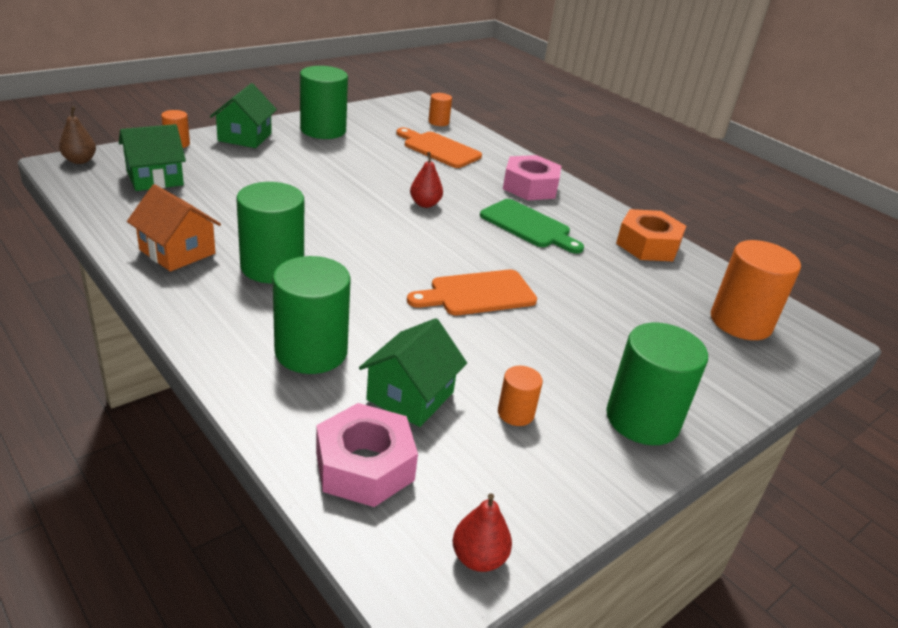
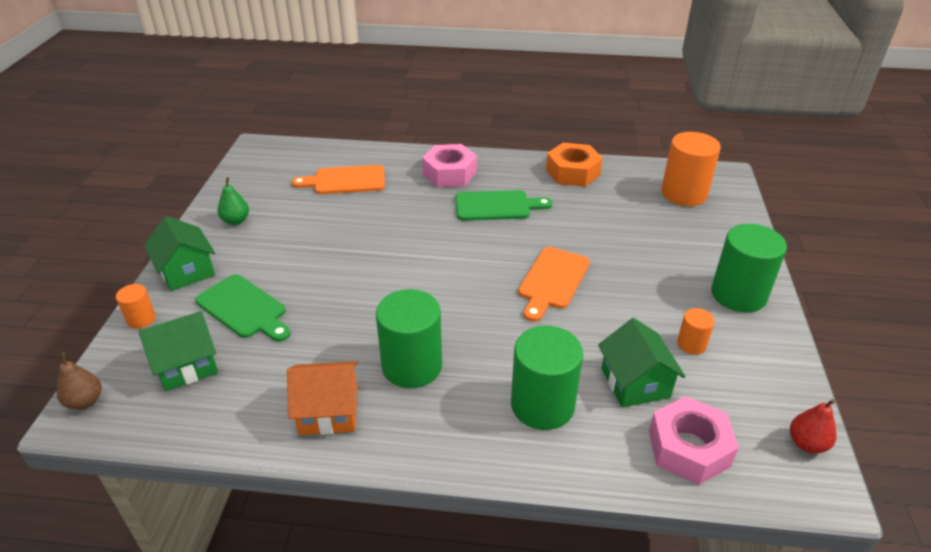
camera: 40 degrees left, 5 degrees up
green house [119,124,186,191] -> green house turned 45 degrees clockwise [138,311,218,391]
green cylinder [300,66,348,139] -> green pear [218,177,249,225]
red pear [410,152,443,208] -> none
orange cylinder [428,93,452,126] -> none
none -> green cutting board [195,274,291,342]

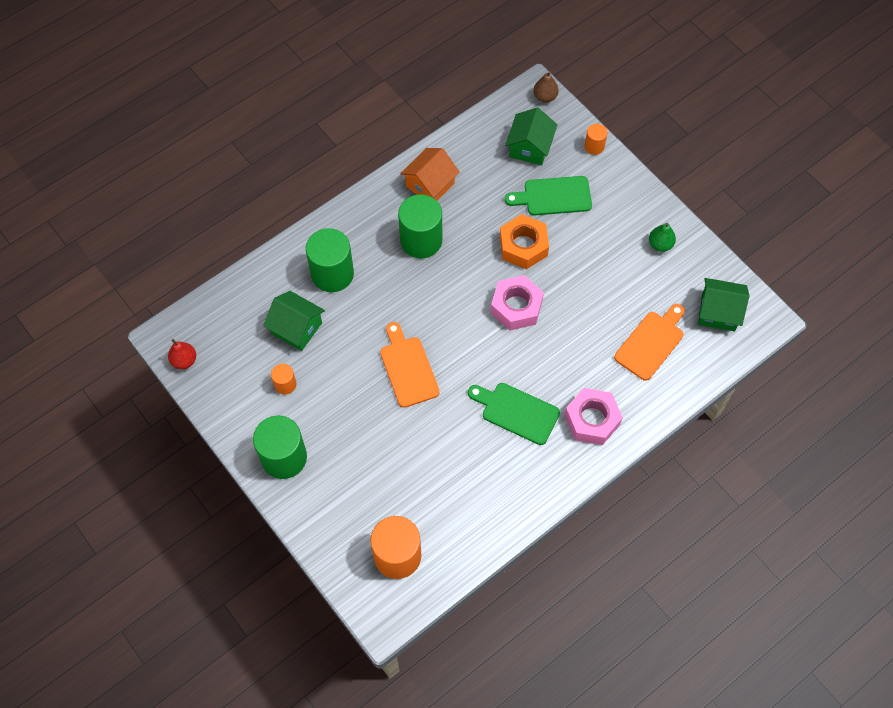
camera: 135 degrees right, 25 degrees up
green house [144,216,215,291] -> green house moved to [698,278,749,331]
green cutting board [456,190,552,221] -> green cutting board turned 75 degrees clockwise [468,383,560,445]
orange nut [546,143,603,187] -> orange nut moved to [500,214,549,269]
pink nut [649,396,739,485] -> pink nut moved to [491,275,544,330]

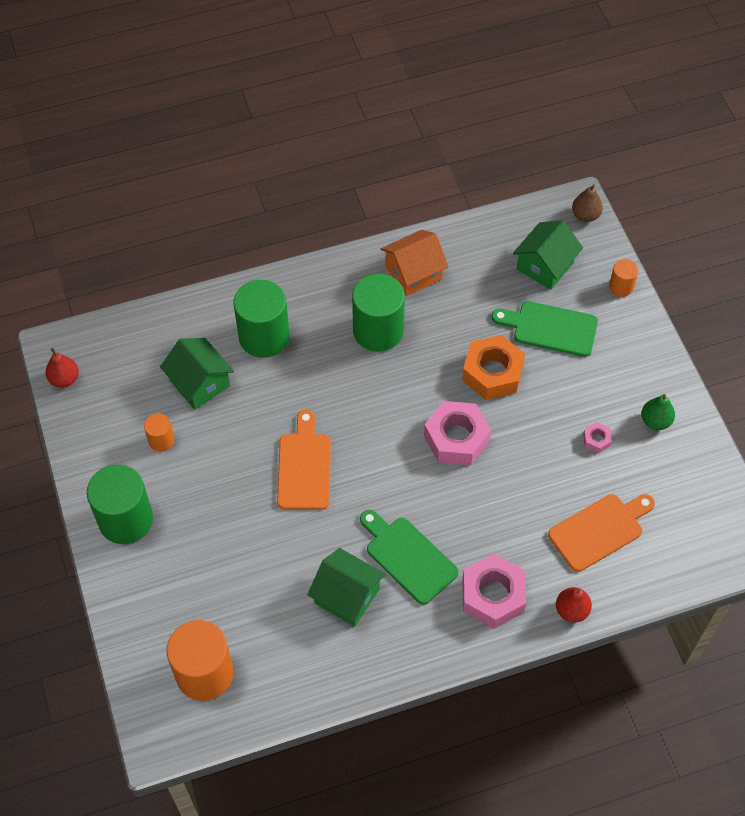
camera: 20 degrees right, 5 degrees down
green house [698,278,749,331] -> green house moved to [307,548,386,627]
none -> red pear [556,587,592,623]
none -> pink nut [583,422,612,453]

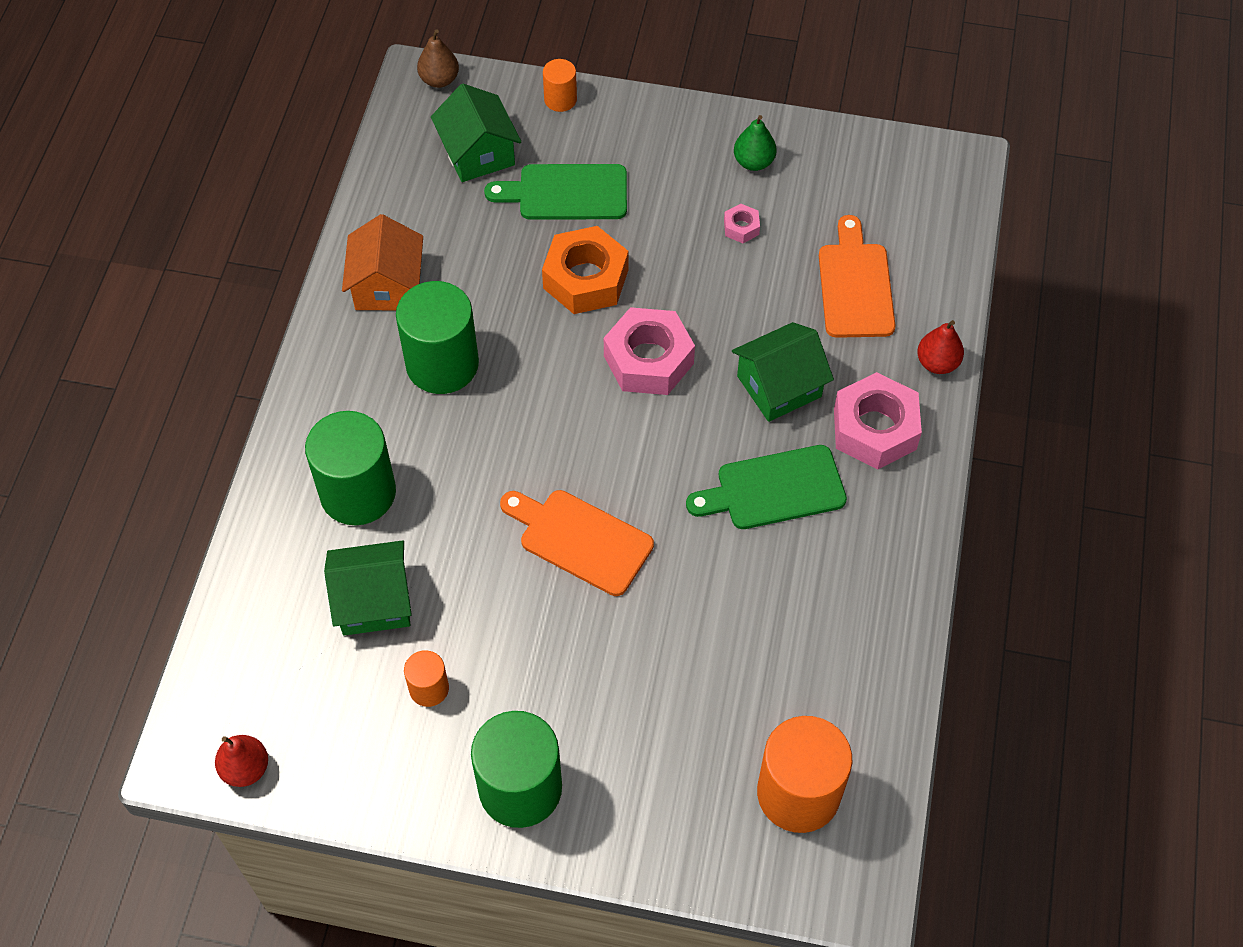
camera: 60 degrees left, 0 degrees up
green house [307,548,386,627] -> green house moved to [732,322,834,422]
green cutting board [491,301,598,357] -> green cutting board turned 45 degrees clockwise [484,164,627,220]

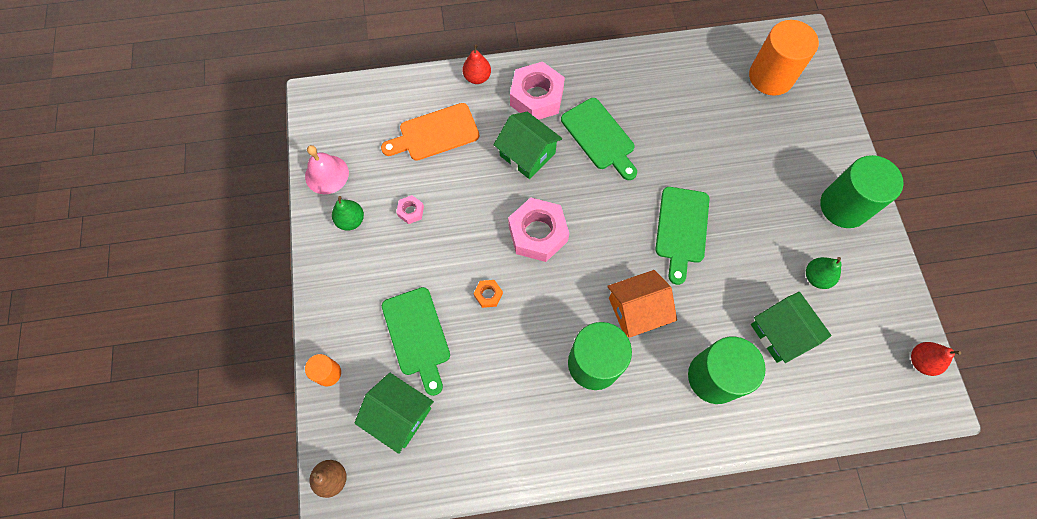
camera: 110 degrees left, 10 degrees up
orange house [342,214,423,310] -> orange house moved to [607,270,677,338]
orange cylinder [404,650,449,707] -> green pear [806,257,842,289]
green house [431,84,521,182] -> green house turned 75 degrees clockwise [354,373,434,454]
orange cutting board [500,490,654,596] -> green cutting board [655,187,709,285]
orange nut [542,226,629,314] -> orange nut [474,280,503,308], size x0.45
none -> pink bell [305,145,349,194]

